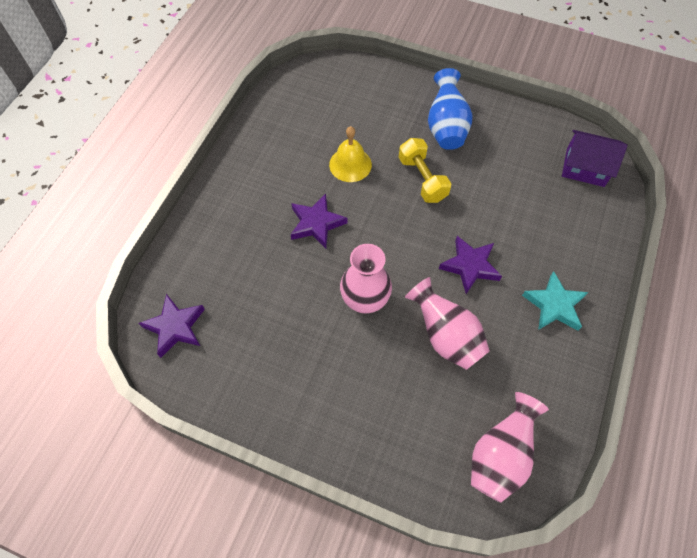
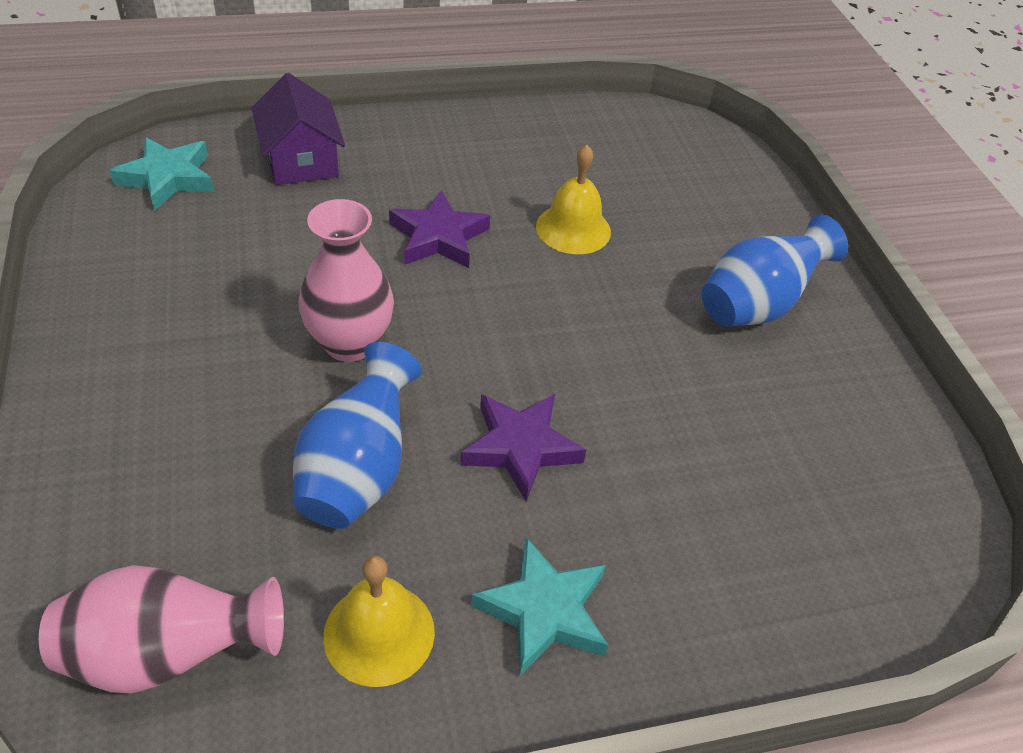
camera: 50 degrees right, 15 degrees down
purple star [139,294,205,358] -> turquoise star [109,137,214,211]
yellow dumbbell [399,138,451,203] -> none
pink vase [405,277,490,370] -> blue vase [293,342,422,529]
purple house [562,130,628,187] -> purple house moved to [251,73,345,185]
none -> yellow bell [323,556,435,687]

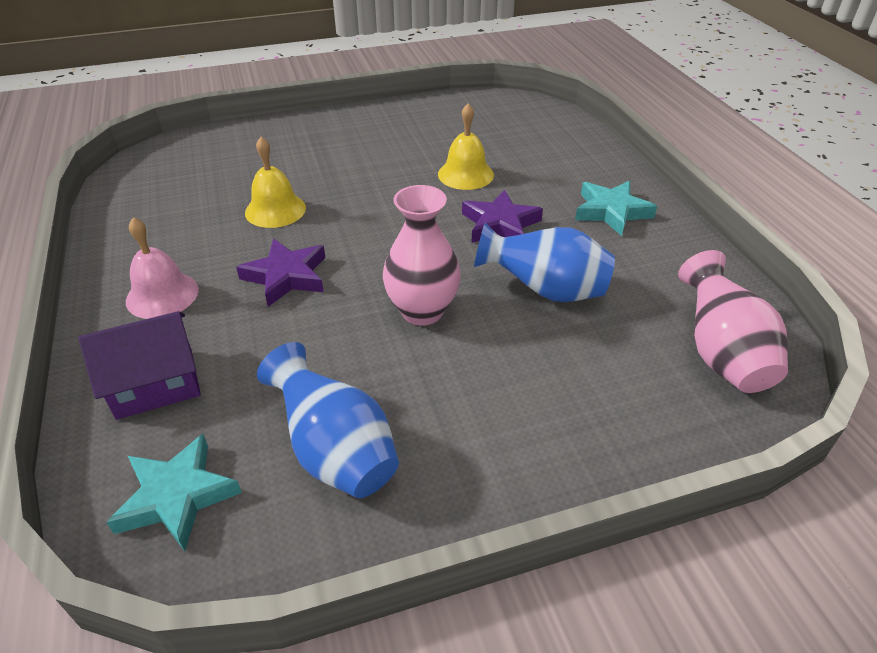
camera: 90 degrees left, 5 degrees down
yellow bell [323,556,435,687] -> yellow bell moved to [438,103,494,190]
blue vase [701,214,848,327] -> blue vase moved to [257,342,399,498]
none -> pink bell [126,217,199,319]

